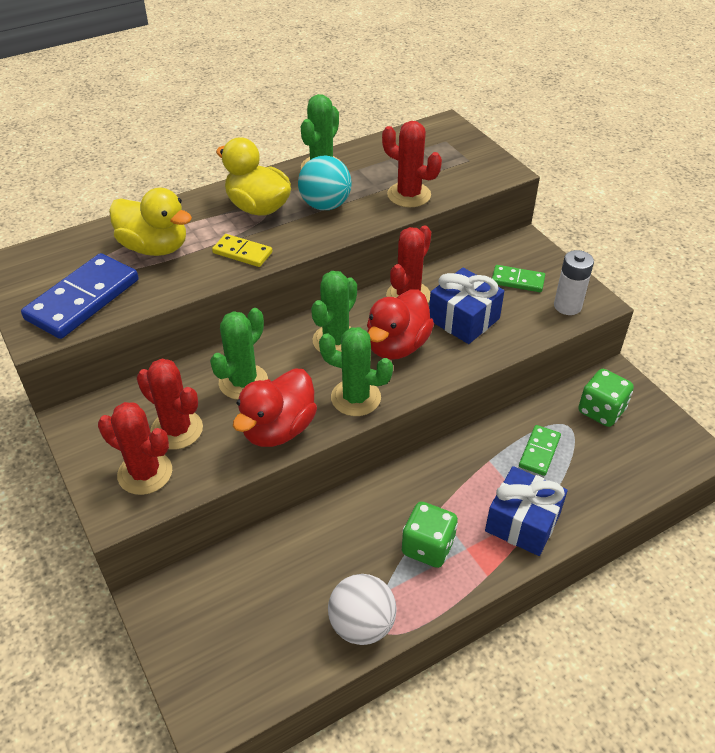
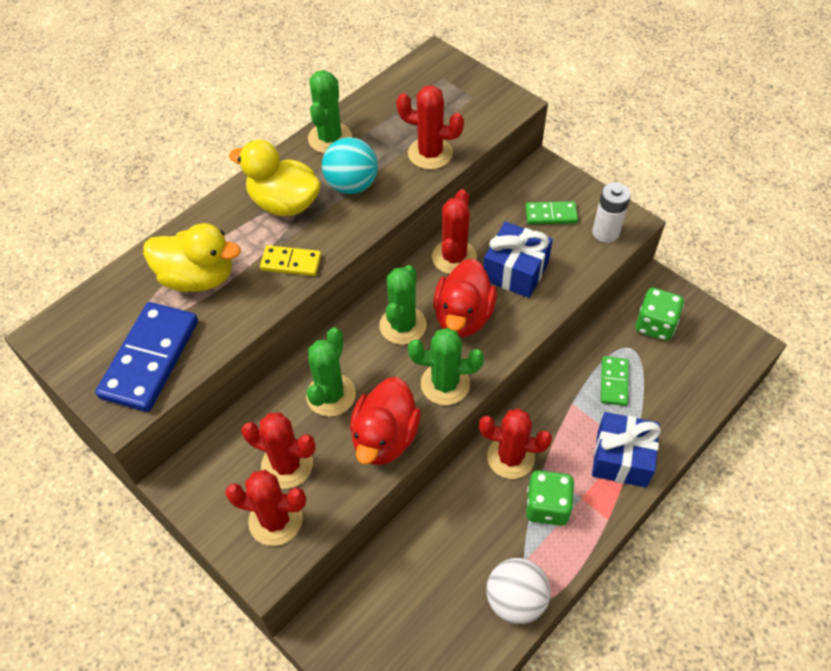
camera: 15 degrees left, 10 degrees up
none -> red cactus [479,409,552,479]

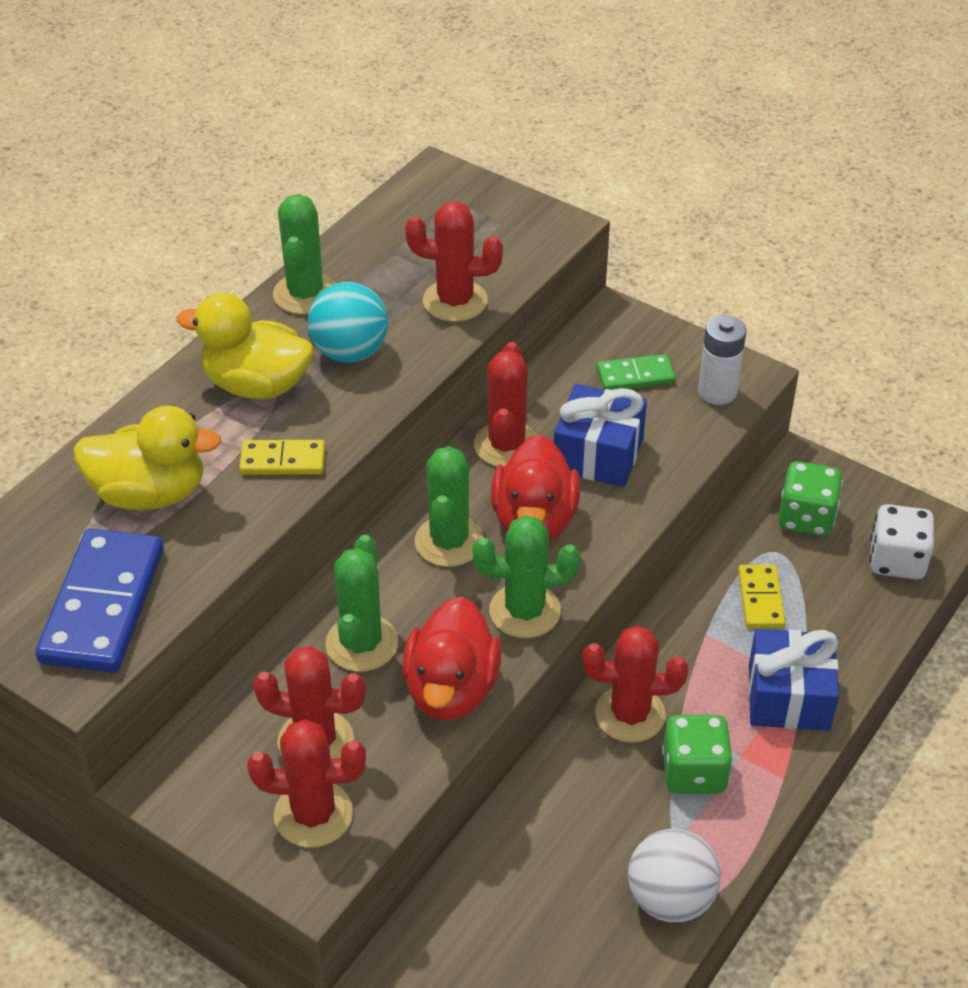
camera: 10 degrees left, 10 degrees down
green domino [601,356,629,406] -> yellow domino [738,565,785,628]
none -> white dice [869,504,934,580]

